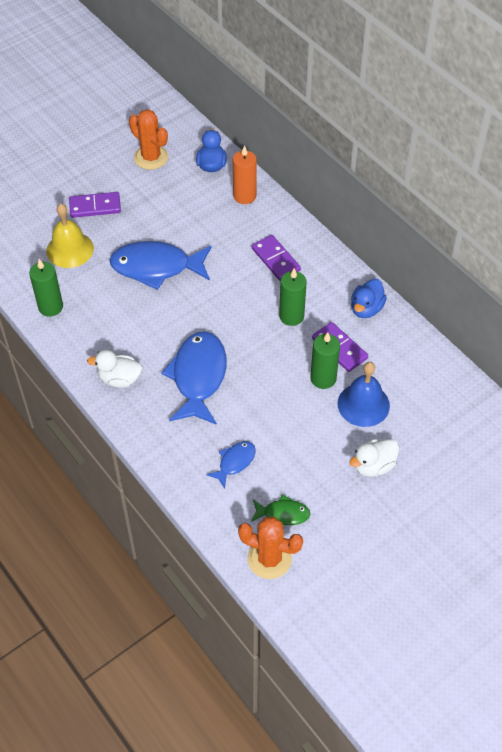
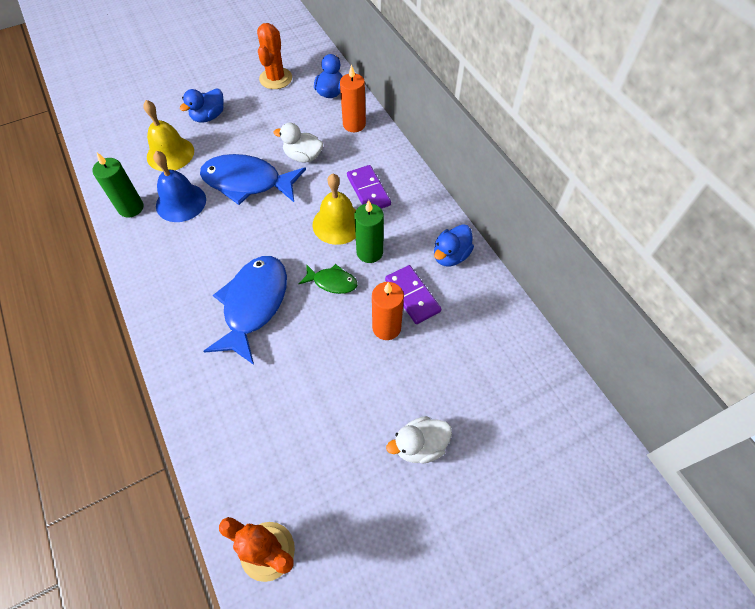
camera: 10 degrees right, 5 degrees up
purple domino [69,192,121,218] -> blue duck [179,88,224,123]
white duck [87,350,143,388] -> white duck moved to [274,123,323,163]
orange cactus [129,109,168,170] -> orange cactus turned 45 degrees clockwise [257,23,292,89]
blue fish [206,441,256,489] -> none
green fish [251,494,310,525] -> green fish moved to [299,264,357,294]
green candle [310,332,340,389] -> orange candle [372,282,404,340]
blue bell [338,362,390,427] -> blue bell moved to [153,151,206,222]
none -> yellow bell [313,174,356,245]

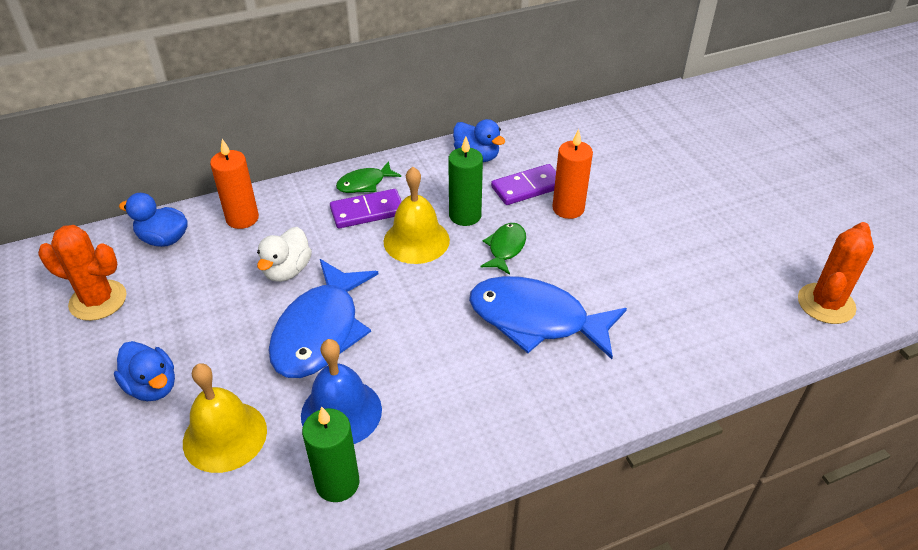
camera: 85 degrees left, 15 degrees down
white duck [386,416,452,464] -> none
none -> green fish [336,161,401,193]

